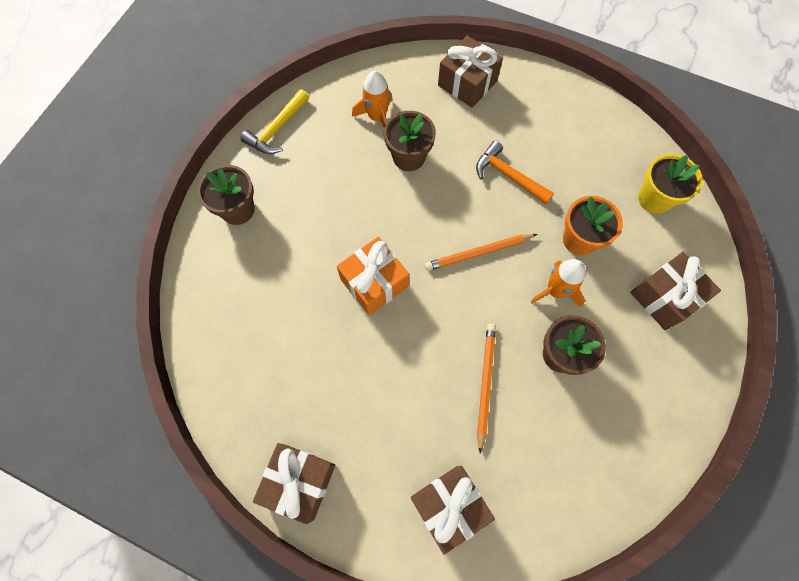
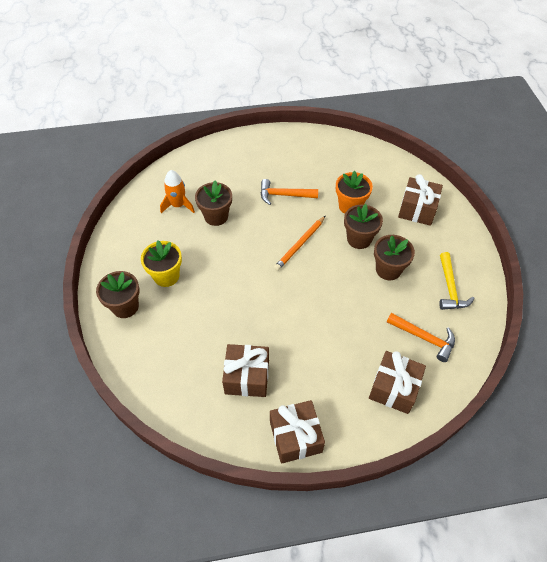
camera: 35 degrees left, 15 degrees down
yellow hammer [240,89,309,154] -> yellow hammer moved to [439,252,474,310]
orange gift [337,237,409,315] -> none
brown gift [438,35,503,108] -> brown gift moved to [222,344,269,397]
orange pencil [477,324,496,453] -> none
orange rocket [531,259,586,307] -> brown flower pot [344,204,383,249]
yellow flower pot [638,154,703,214] -> yellow flower pot moved to [141,240,182,287]
none -> orange hammer [387,313,455,362]

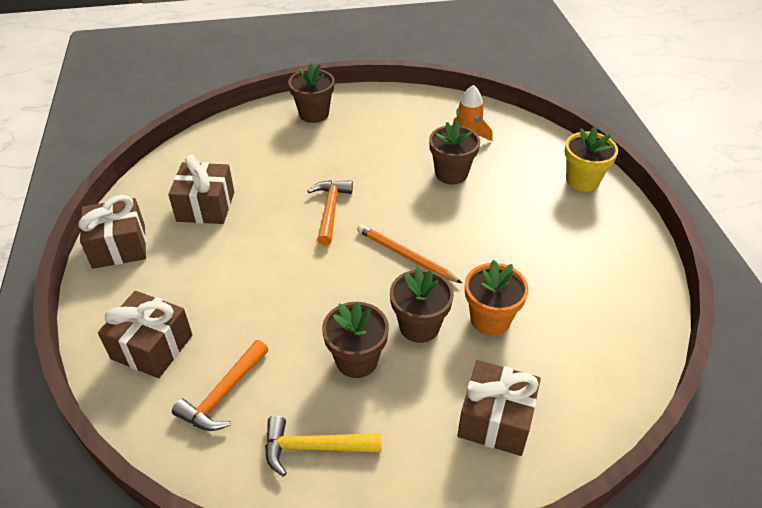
camera: 90 degrees right, 10 degrees down
yellow flower pot [141,240,182,287] -> yellow flower pot moved to [565,126,618,192]
orange hammer [261,179,318,205] -> orange hammer moved to [307,180,353,246]

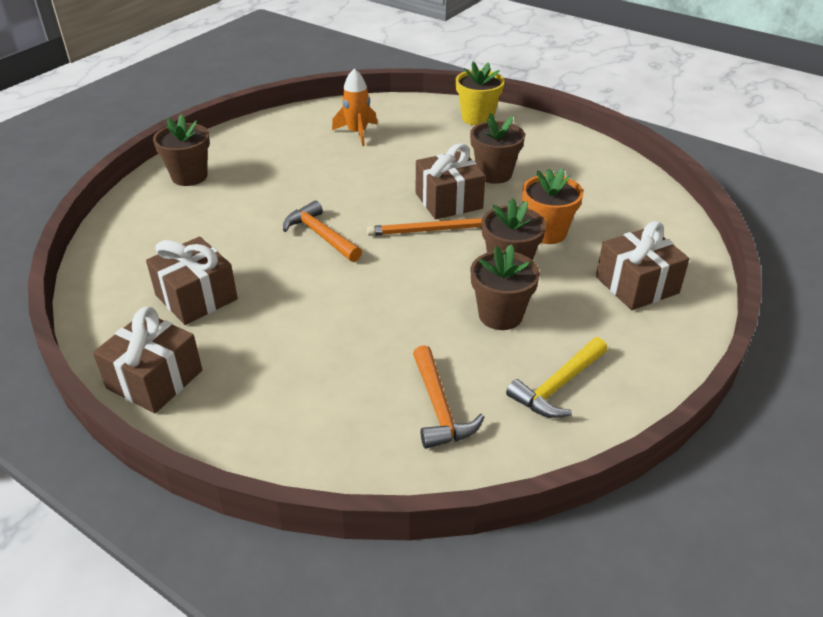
camera: 45 degrees left, 5 degrees down
brown gift [98,291,192,378] -> brown gift moved to [416,143,485,220]
brown flower pot [429,120,480,184] -> brown flower pot moved to [470,113,525,184]

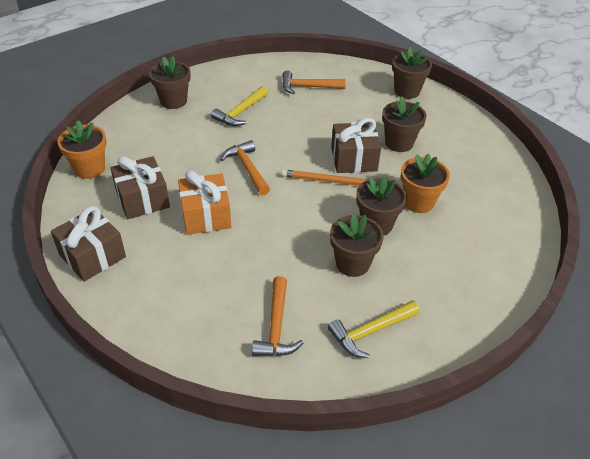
camera: 15 degrees right, 5 degrees up
orange rocket [332,68,377,146] -> orange hammer [282,70,346,94]
yellow flower pot [456,62,505,126] -> brown flower pot [392,47,432,99]
brown gift [596,221,690,310] -> none
none -> orange flower pot [57,120,106,179]
none -> orange gift [178,170,231,235]
none -> yellow hammer [211,86,268,126]

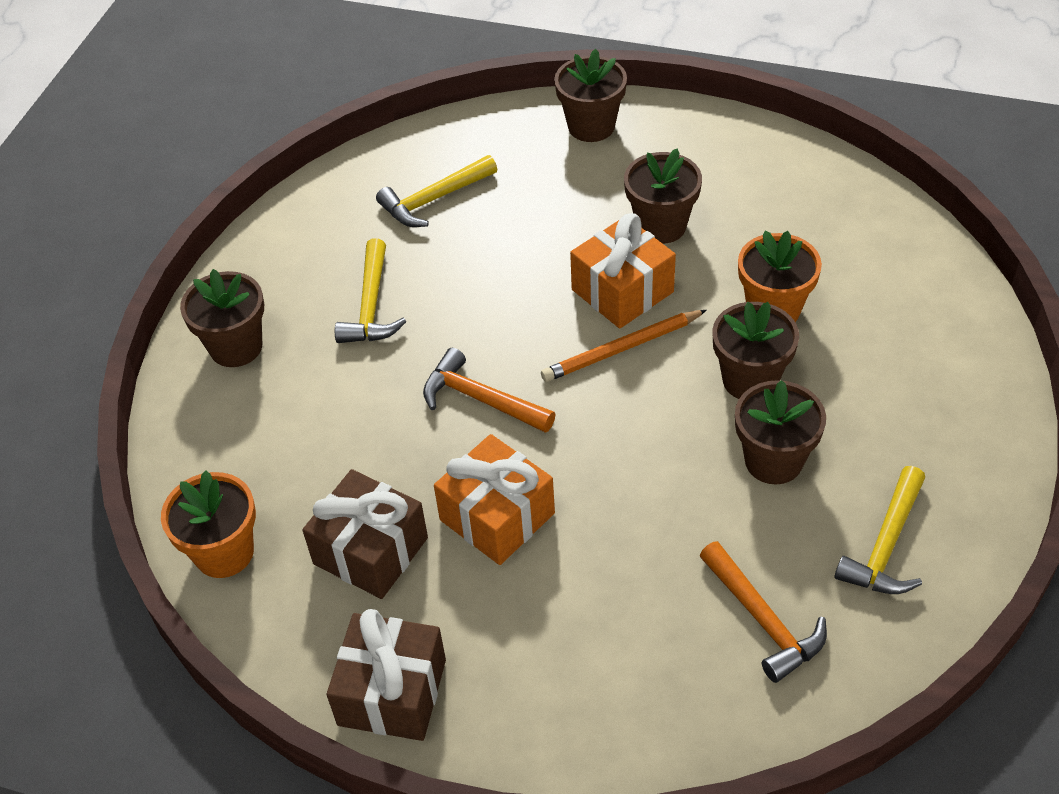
camera: 30 degrees left, 5 degrees up
orange hammer [282,70,346,94] -> yellow hammer [376,155,497,227]
brown gift [331,118,381,173] -> orange gift [570,213,676,329]

